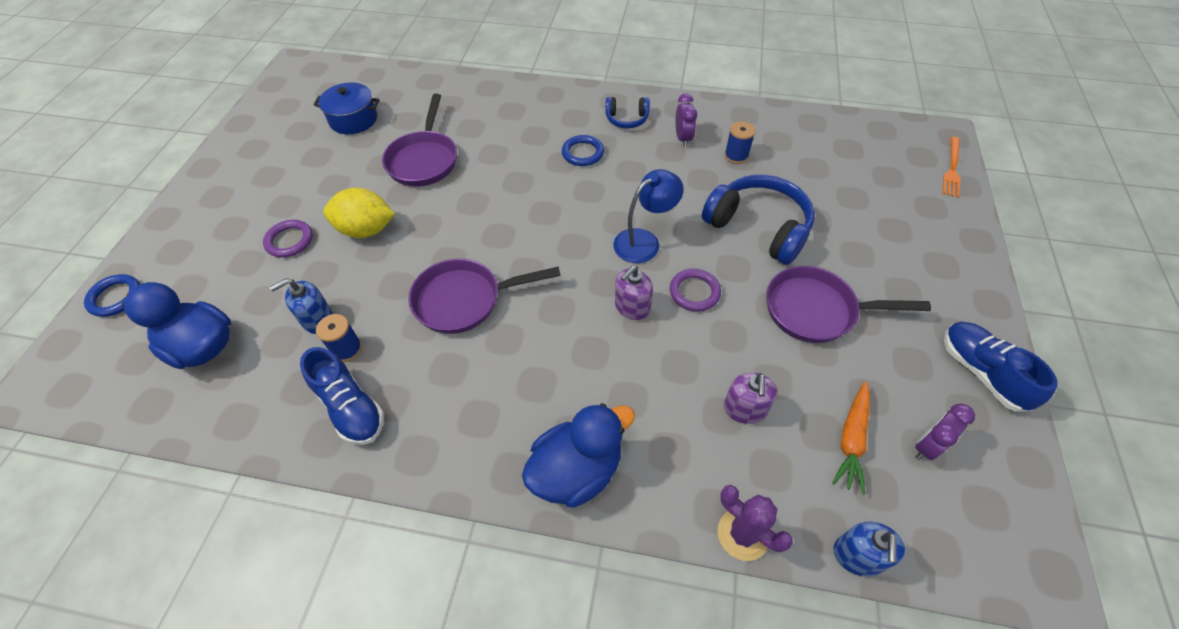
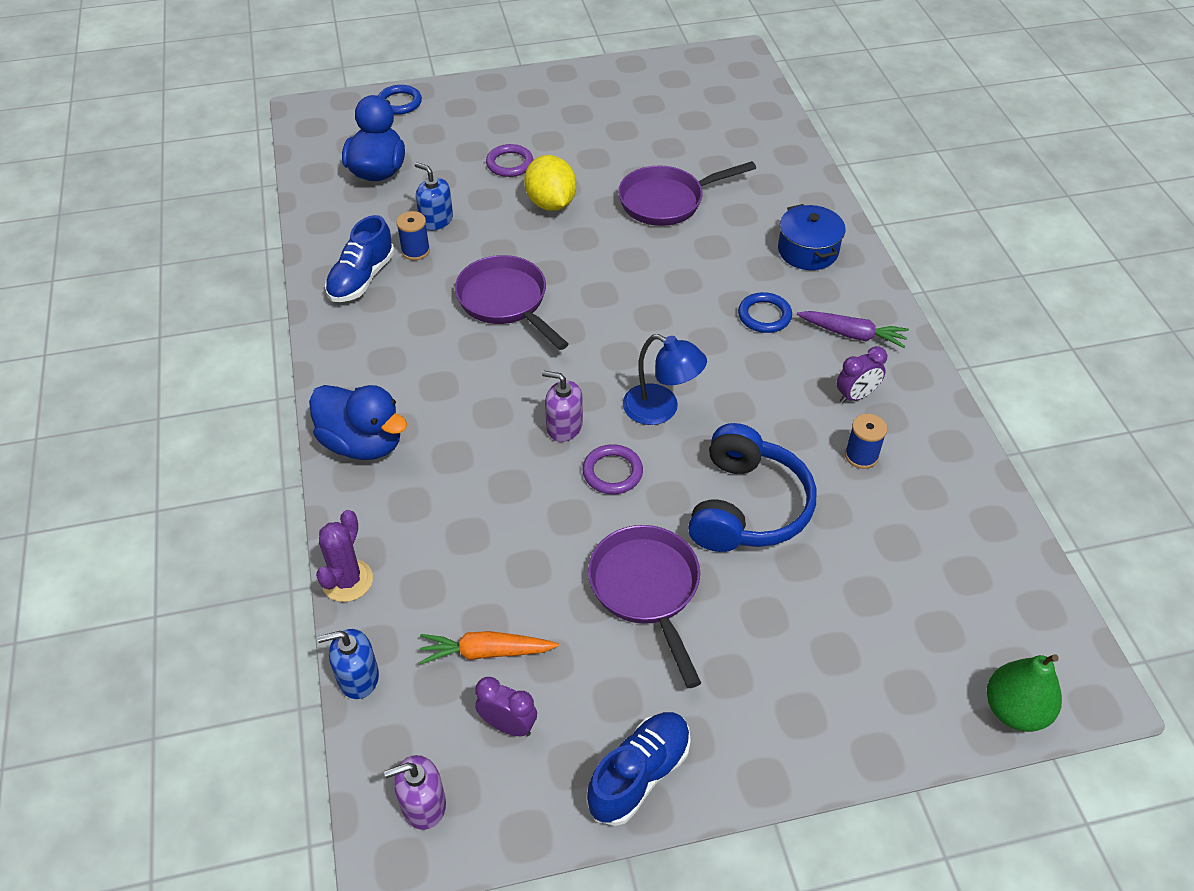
camera: 65 degrees right, 5 degrees down
blue pot [314,82,379,134] -> blue pot moved to [778,204,846,270]
blue headphones [605,97,650,129] -> purple carrot [797,311,909,348]
purple soap dispenser [724,373,777,424] -> purple soap dispenser moved to [384,755,446,830]
orange fork [942,137,961,198] -> green pear [987,654,1062,732]

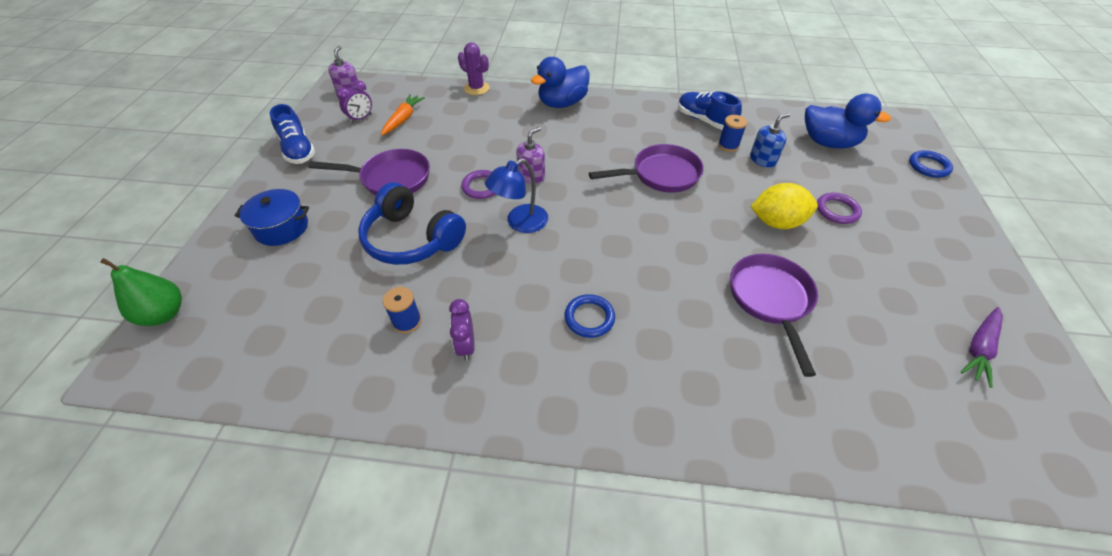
camera: 110 degrees right, 0 degrees up
blue soap dispenser [317,629,379,699] -> none
blue pot [778,204,846,270] -> blue pot moved to [235,189,309,246]
purple carrot [797,311,909,348] -> purple carrot moved to [961,307,1003,388]

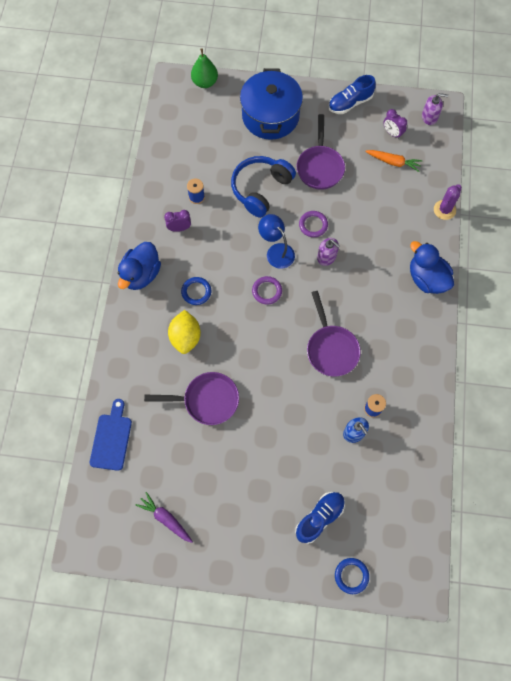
camera: 90 degrees right, 20 degrees up
blue pot [235,189,309,246] -> blue pot [240,68,303,140], size x1.76
blue shoe [678,91,742,130] -> blue shoe moved to [295,492,345,544]
yellow lemon [750,183,818,229] -> yellow lemon moved to [168,310,201,354]
blue duck [805,94,891,148] -> blue duck moved to [117,242,161,290]
purple ring [817,193,862,224] -> purple ring moved to [252,276,282,304]
none -> blue cutting board [90,399,132,471]

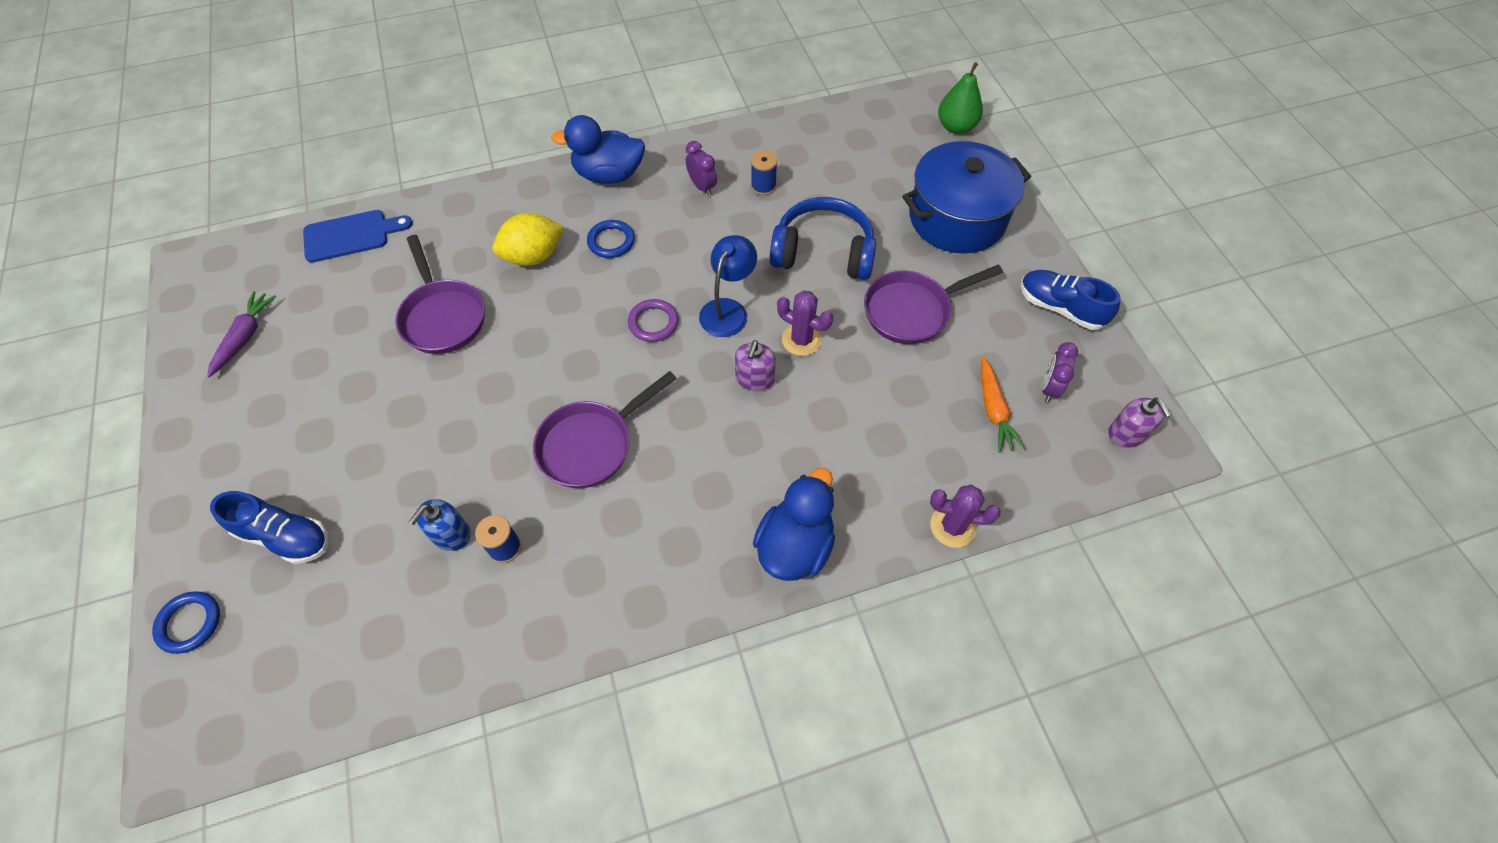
camera: 65 degrees right, 10 degrees down
purple ring [299,211,328,237] -> purple cactus [777,290,833,356]

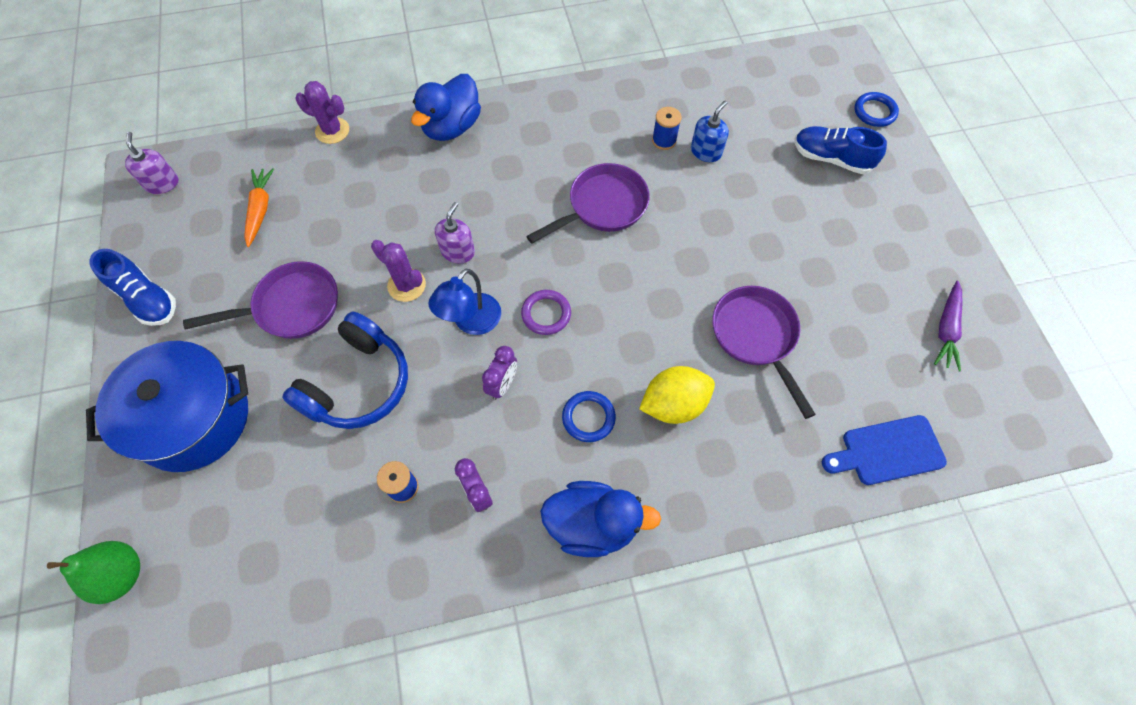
camera: 175 degrees left, 5 degrees up
blue headphones [770,197,876,280] -> blue headphones turned 75 degrees counterclockwise [282,311,408,429]
purple clock [1042,342,1078,402] -> purple clock moved to [482,346,517,400]

